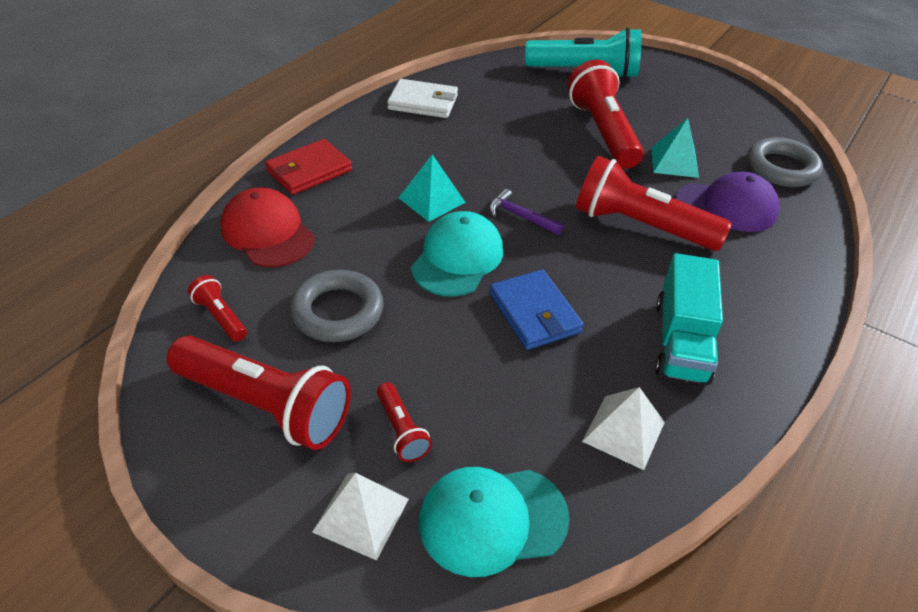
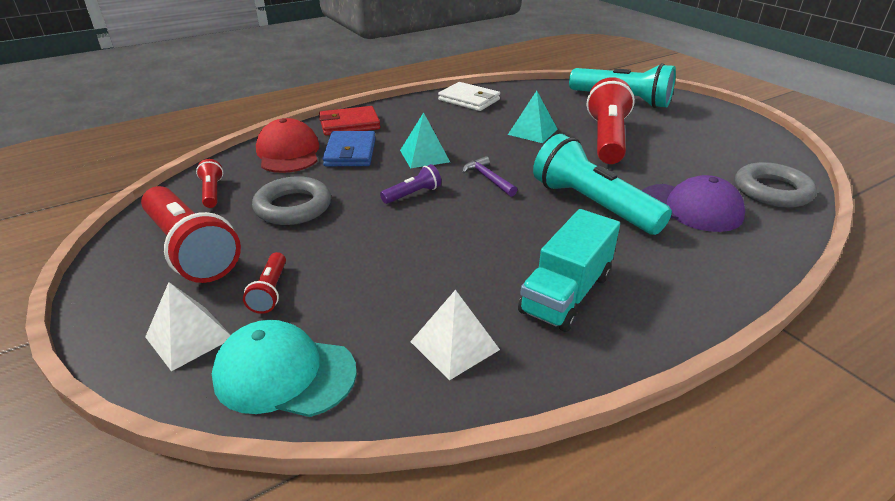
camera: 25 degrees right, 10 degrees down
turquoise cap [411,211,503,297] -> purple flashlight [380,164,441,204]
blue wallet [489,269,584,350] -> blue wallet moved to [322,131,376,166]
red flashlight [576,156,732,251] -> turquoise flashlight [533,134,672,235]
turquoise pyramid [651,118,699,178] -> turquoise pyramid moved to [508,91,557,143]

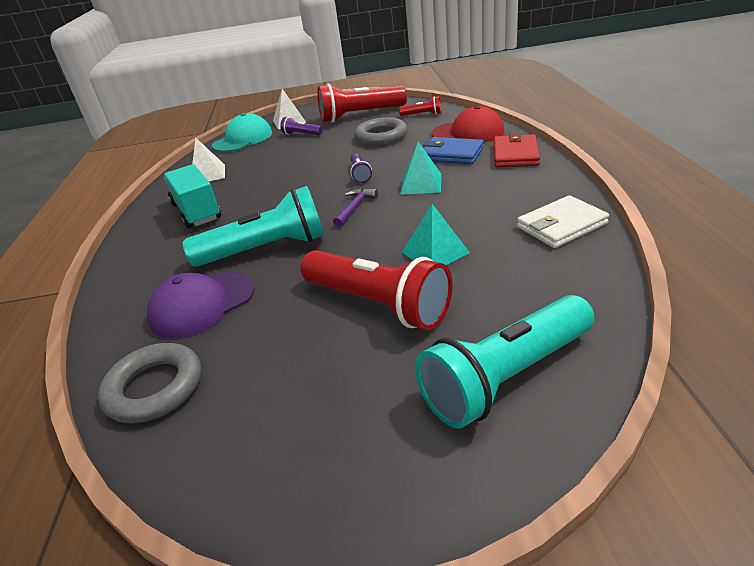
camera: 120 degrees right, 0 degrees up
red flashlight [243,252,286,314] -> purple flashlight [280,117,323,135]
purple hammer [462,156,517,197] -> purple hammer turned 60 degrees counterclockwise [333,188,378,227]

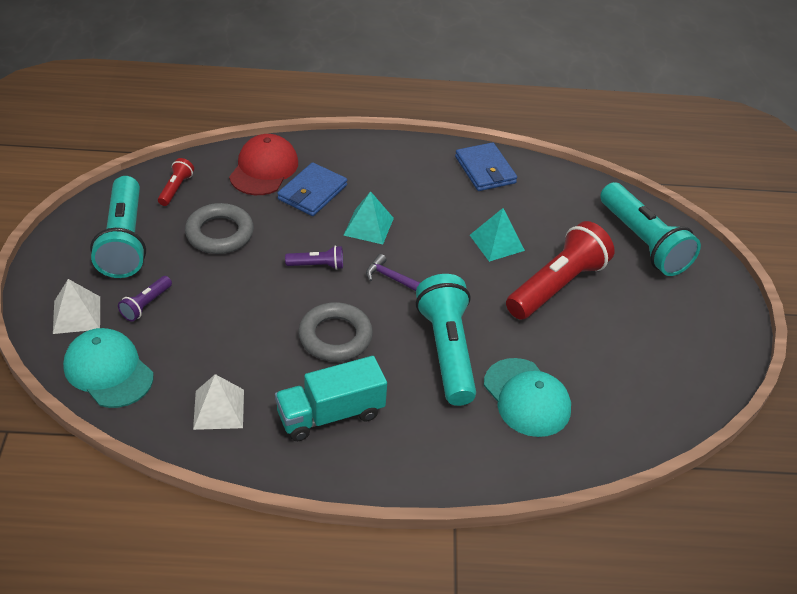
camera: 90 degrees left, 10 degrees up
grey ring [98,343,201,424] -> grey ring moved to [298,302,373,362]
purple cap [147,272,255,339] -> turquoise cap [484,358,571,437]
red flashlight [317,83,407,123] -> turquoise flashlight [90,176,146,278]
red wallet [494,133,540,167] -> none
white wallet [517,195,609,248] -> blue wallet [455,142,517,191]

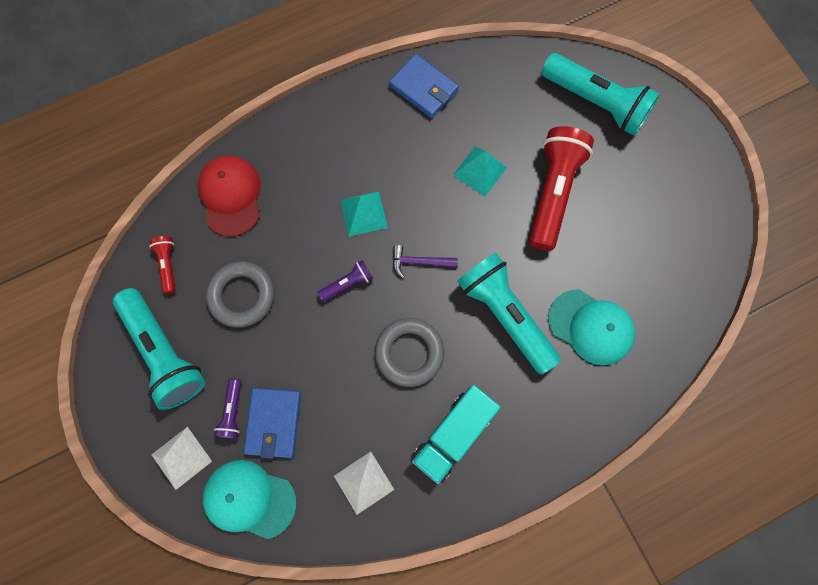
camera: 25 degrees left, 30 degrees up
blue wallet [277,162,347,216] -> blue wallet moved to [244,388,301,459]

